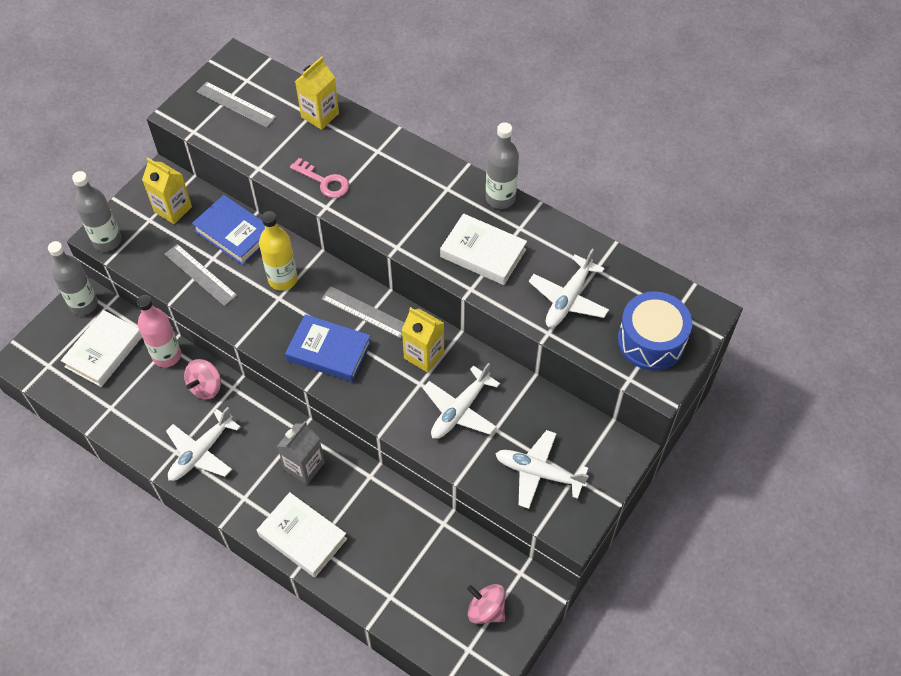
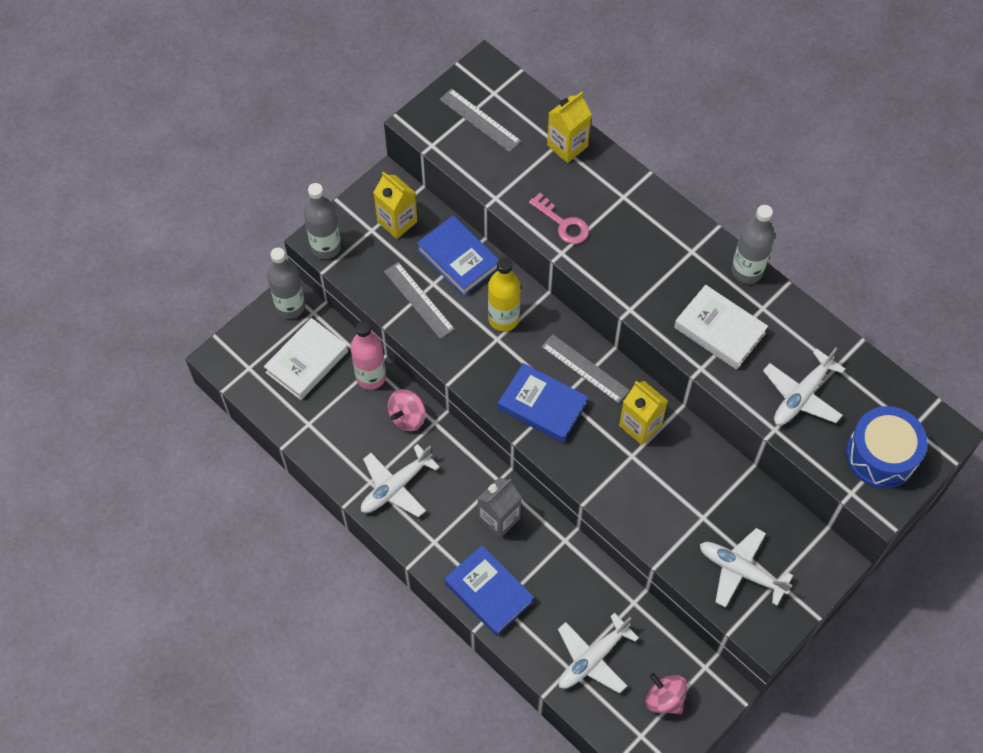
camera: 10 degrees right, 5 degrees up
white book [257,492,347,578] -> blue book [445,545,534,636]
white plane [423,363,500,439] -> white plane moved to [558,613,639,694]

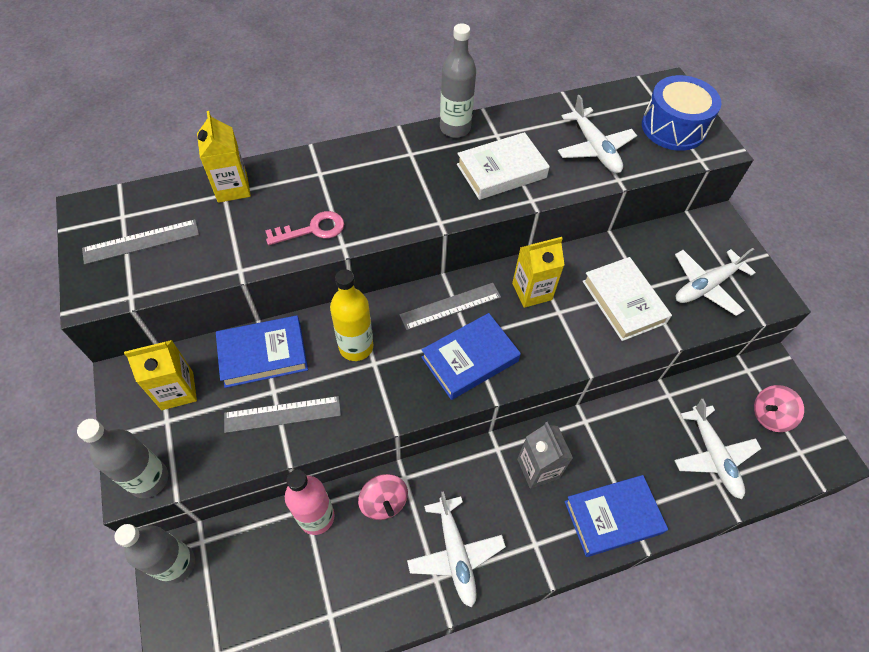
camera: 65 degrees left, 5 degrees down
white book [264,318,348,400] -> white book moved to [582,257,672,341]

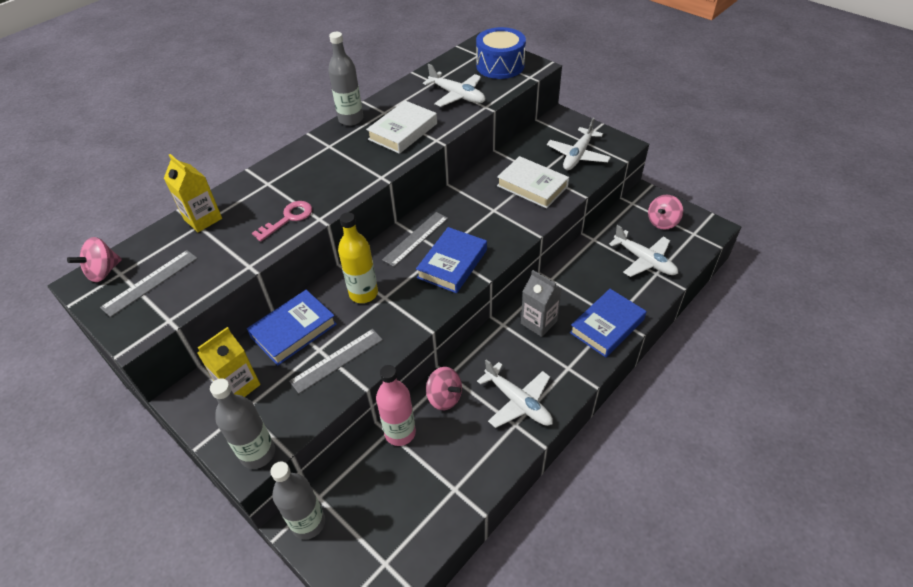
camera: 25 degrees left, 10 degrees down
yellow carton [512,237,564,308] -> none
none -> pink spinning top [67,237,122,282]

